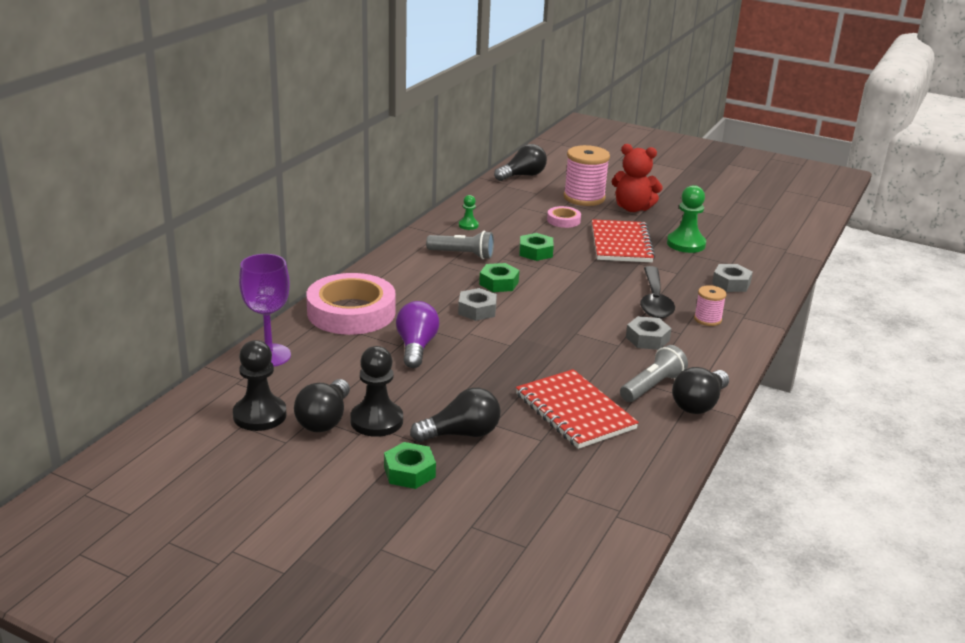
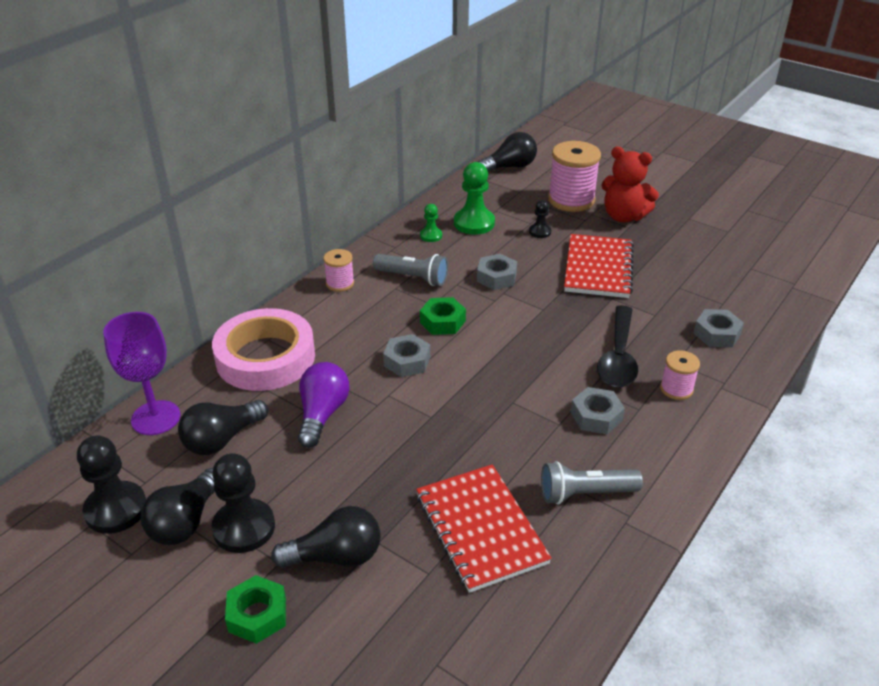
camera: 10 degrees right, 10 degrees up
green nut [520,233,554,261] -> grey nut [477,254,517,290]
pink tape [547,206,581,228] -> black pawn [529,200,551,238]
grey flashlight [620,345,688,402] -> grey flashlight turned 150 degrees counterclockwise [541,461,643,505]
green pawn [667,185,706,253] -> green pawn moved to [454,162,495,235]
black light bulb [672,367,729,414] -> black light bulb moved to [178,400,268,455]
none -> pink spool [323,249,354,292]

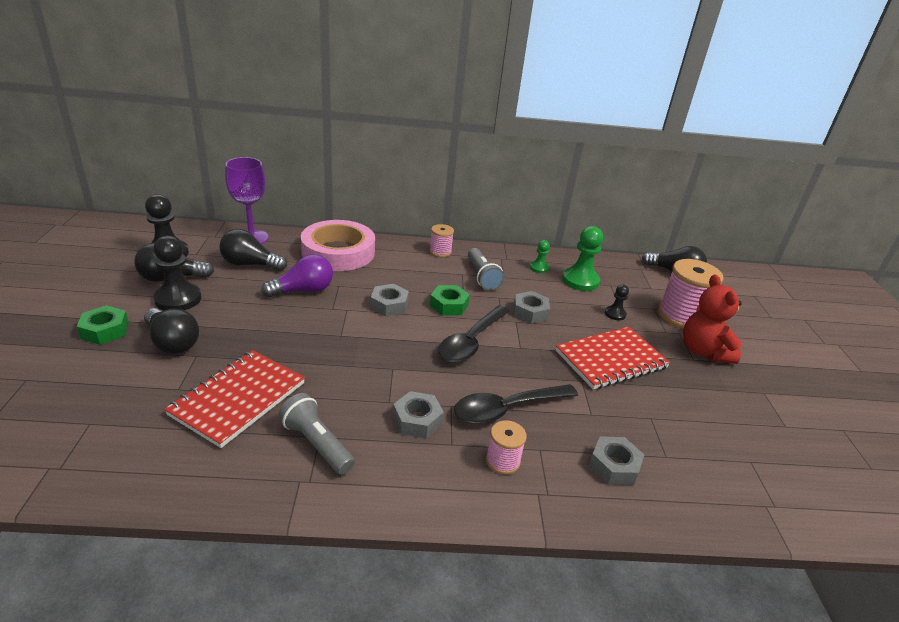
camera: 50 degrees right, 5 degrees down
none -> black spoon [438,305,510,363]

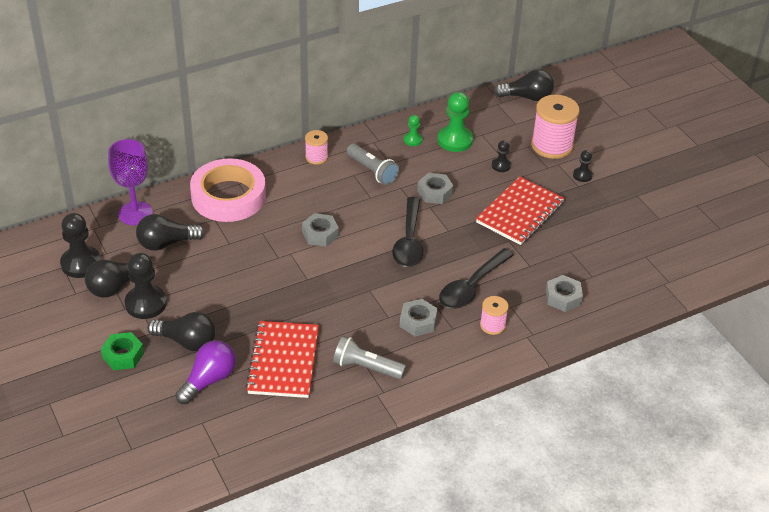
camera: 25 degrees left, 10 degrees up
purple light bulb [261,254,333,297] -> purple light bulb moved to [176,340,236,404]
green nut [430,285,470,316] -> none
red teddy bear [683,275,742,364] -> black pawn [573,150,593,182]

